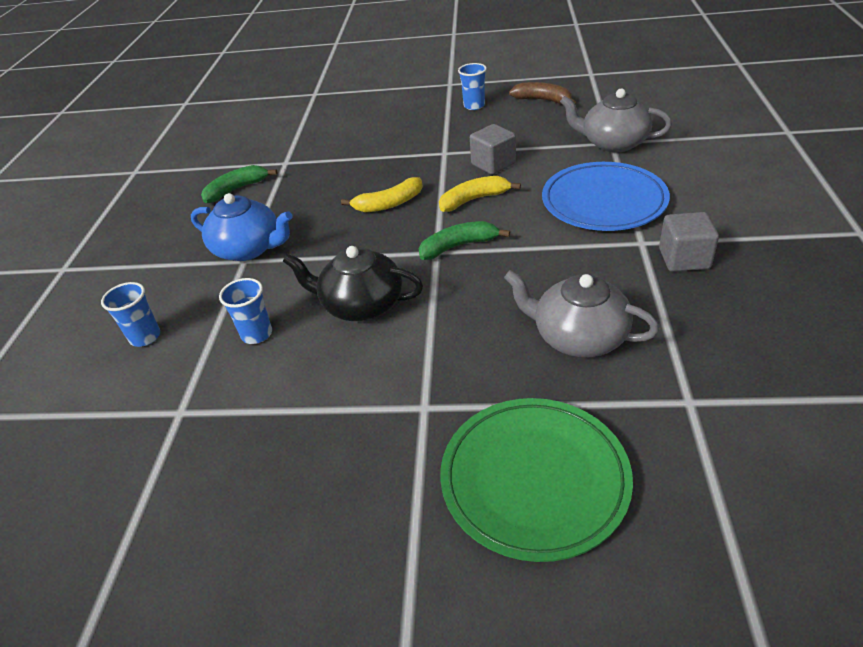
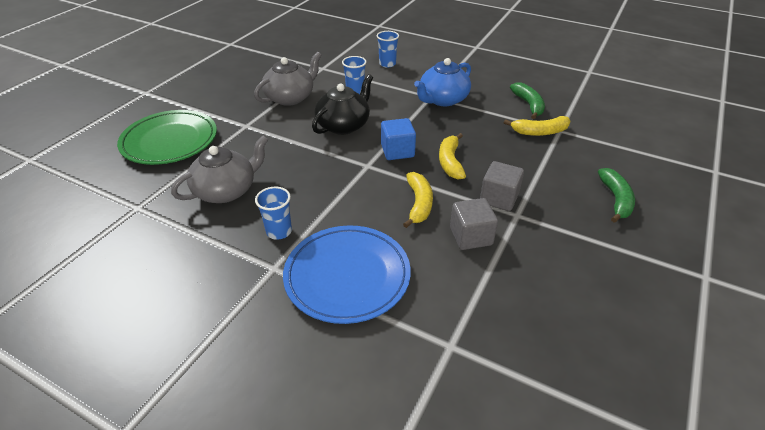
camera: 110 degrees right, 0 degrees up
green banana [419,221,510,260] -> green banana moved to [598,168,635,223]
blue cup [458,63,487,110] -> blue cup moved to [255,187,292,240]
brown banana [509,82,576,104] -> none
grey teapot [560,88,672,153] -> grey teapot moved to [254,52,321,106]
grey cube [659,212,719,272] -> grey cube moved to [480,161,524,211]
none -> blue cube [381,118,416,160]
none -> yellow banana [504,116,571,136]

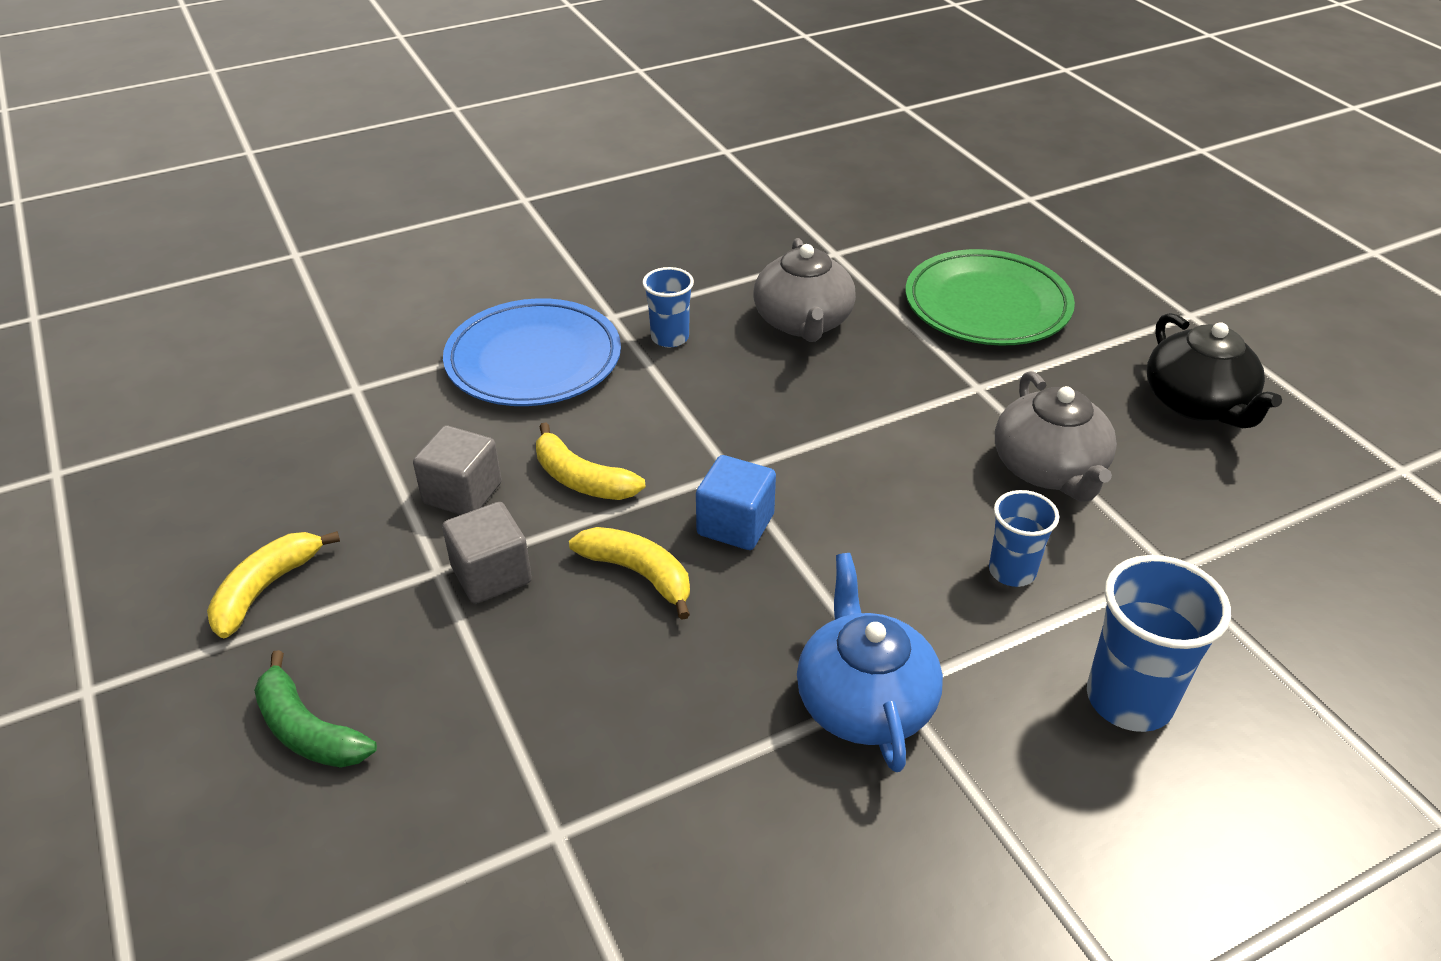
camera: 125 degrees right, 0 degrees up
black teapot [312,74,373,135] -> black teapot moved to [1147,313,1282,428]
blue cup [377,31,399,68] -> blue cup [1087,555,1231,732], size x1.64
yellow banana [504,116,571,136] -> yellow banana moved to [207,531,340,638]
green banana [510,82,545,119] -> none

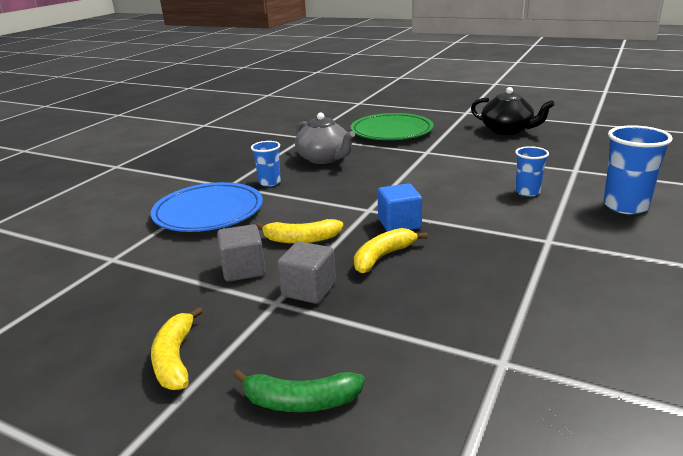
camera: 35 degrees left, 15 degrees down
yellow banana [569,527,690,620] -> yellow banana turned 45 degrees counterclockwise [354,228,428,273]
blue teapot [797,553,943,772] -> none
grey teapot [995,371,1117,502] -> none

